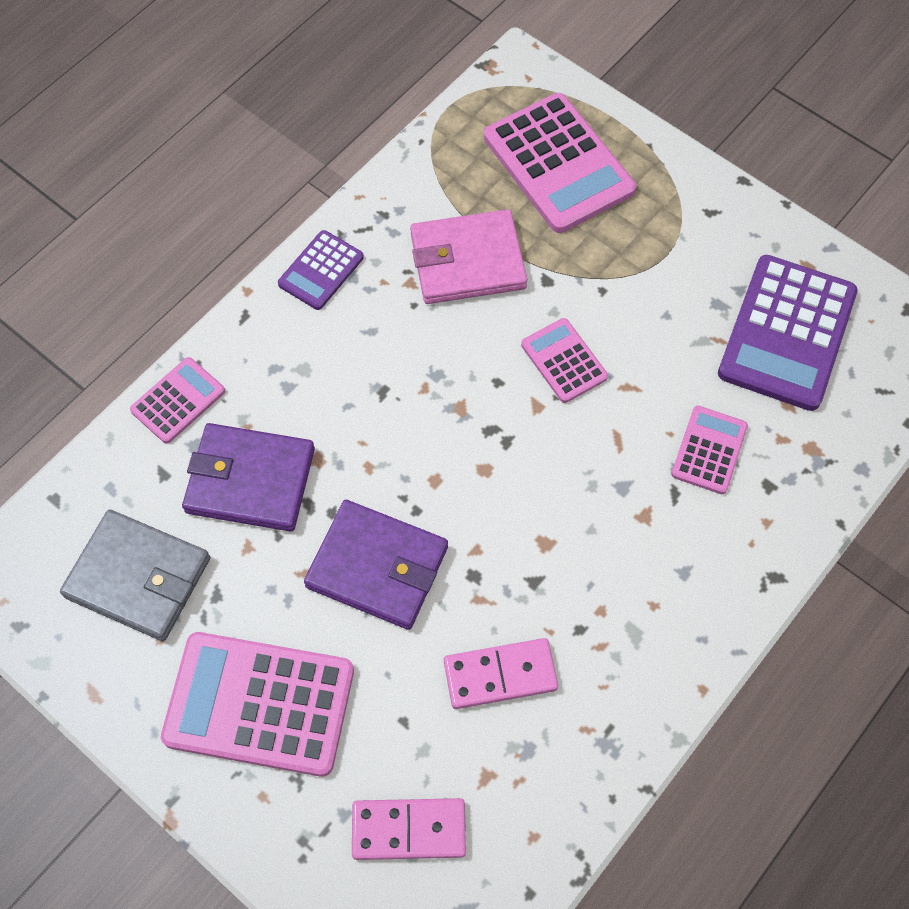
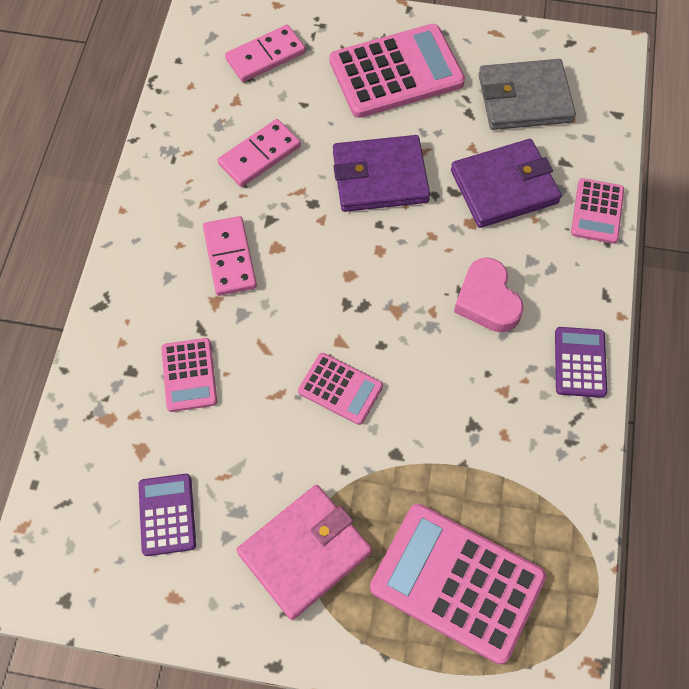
camera: 150 degrees right, 0 degrees up
pink wallet [410,209,527,304] -> pink wallet moved to [236,485,372,620]
purple calculator [718,255,858,411] -> purple calculator [138,474,196,556], size x0.53
none -> pink domino [203,216,257,296]
none -> pink heart [454,257,524,333]

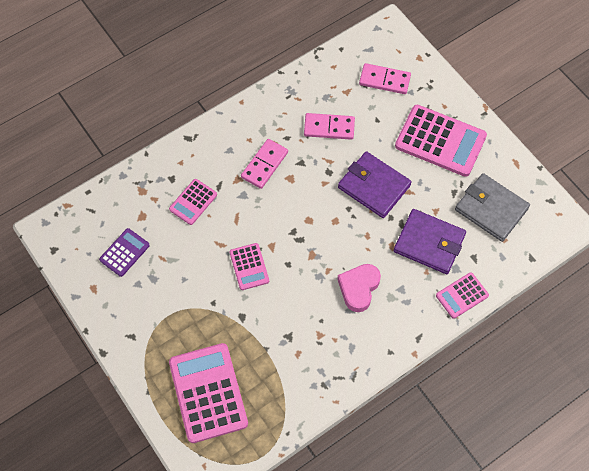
camera: 45 degrees right, 0 degrees up
pink wallet [236,485,372,620] -> none
purple calculator [555,327,607,398] -> none

